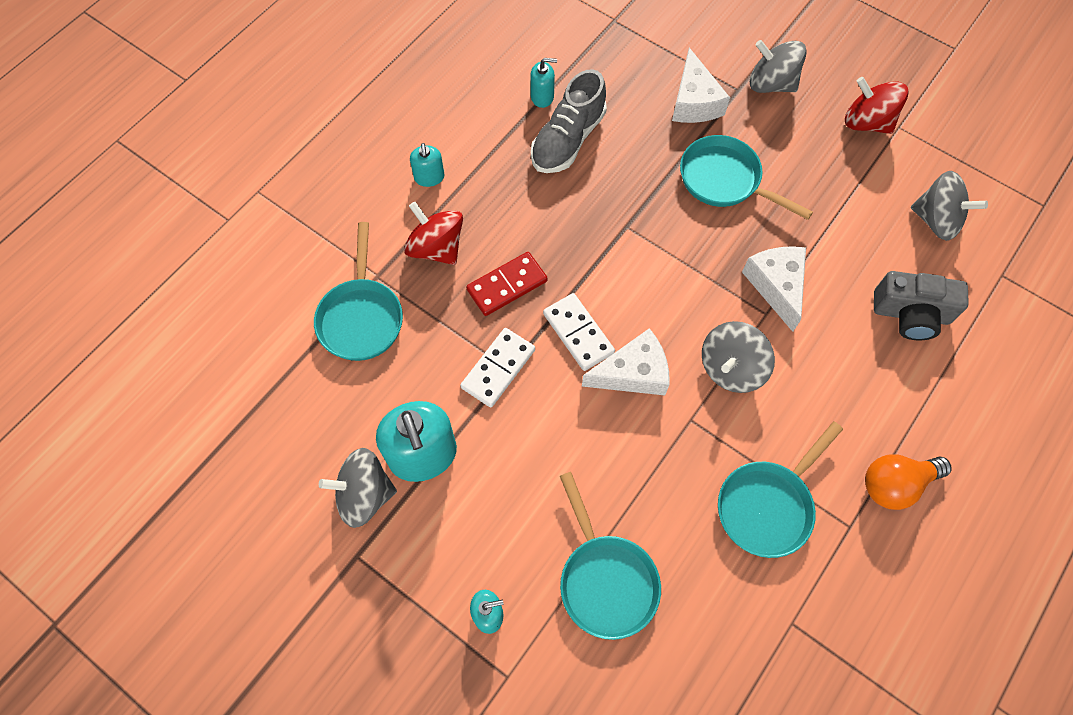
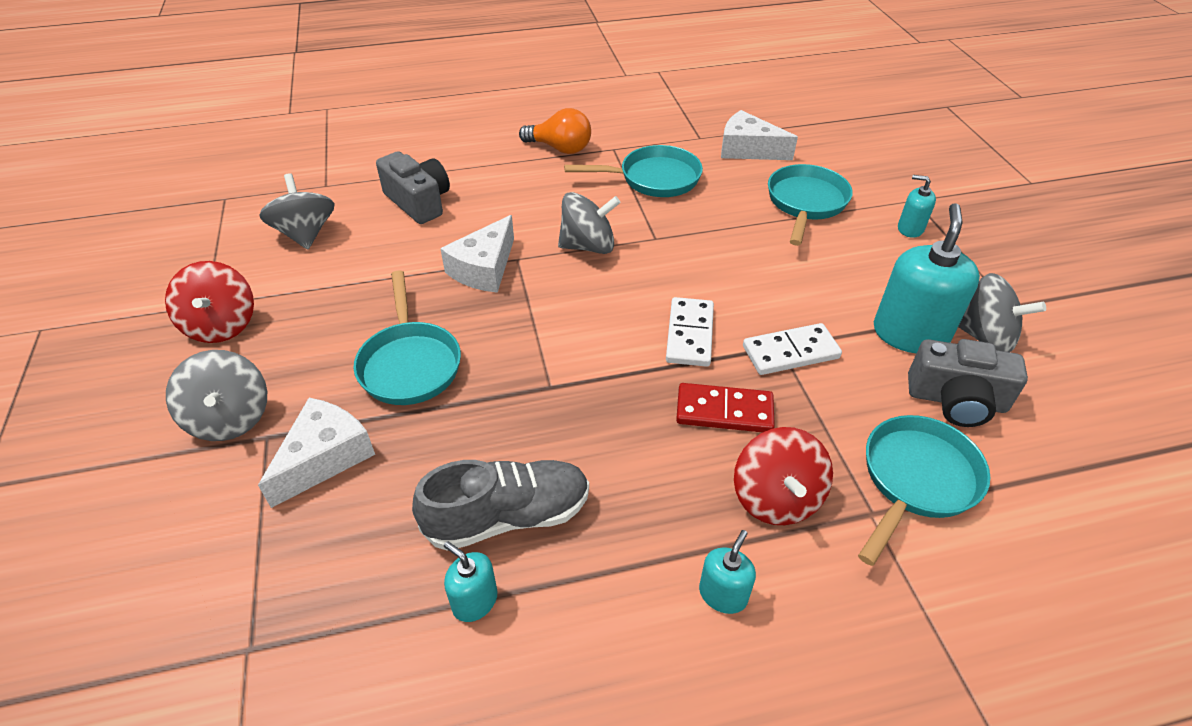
camera: 140 degrees left, 20 degrees down
white cheese [582,328,670,395] -> white cheese moved to [721,110,798,160]
none -> grey camera [908,339,1028,427]

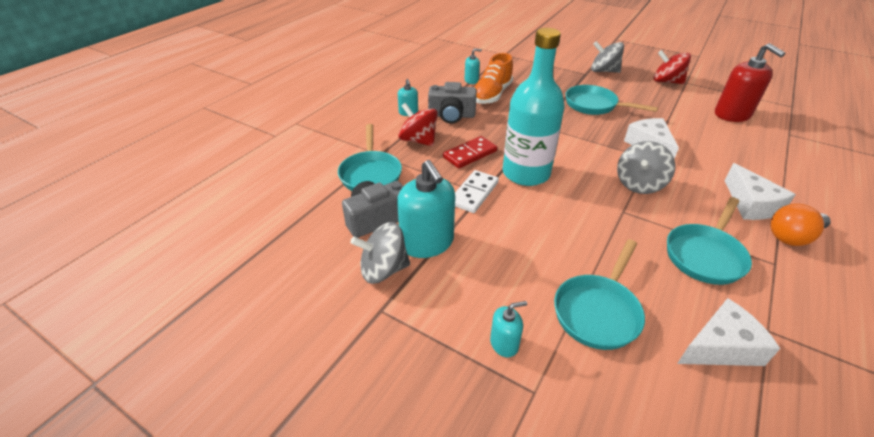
camera: 135 degrees right, 5 degrees down
white cheese [258,398,375,508] -> white cheese moved to [724,163,796,220]
grey spinning top [259,173,334,249] -> red soap dispenser [715,43,785,122]
grey camera [376,151,450,224] -> grey camera moved to [428,82,477,124]
grey shoe [412,460,589,551] -> orange shoe [475,53,513,104]
white domino [666,297,714,367] -> turquoise bottle [503,28,565,186]
turquoise pan [768,164,853,246] -> turquoise pan turned 60 degrees clockwise [554,239,645,350]

